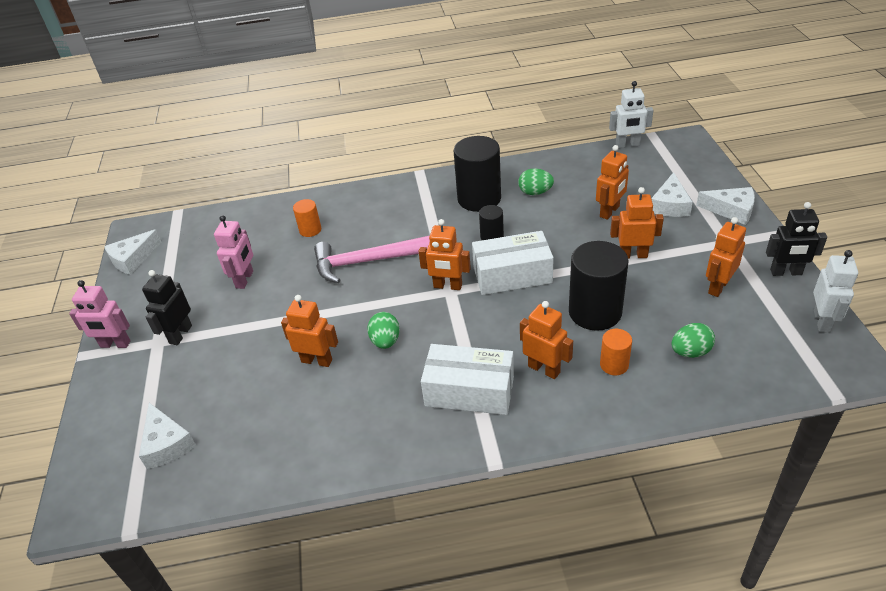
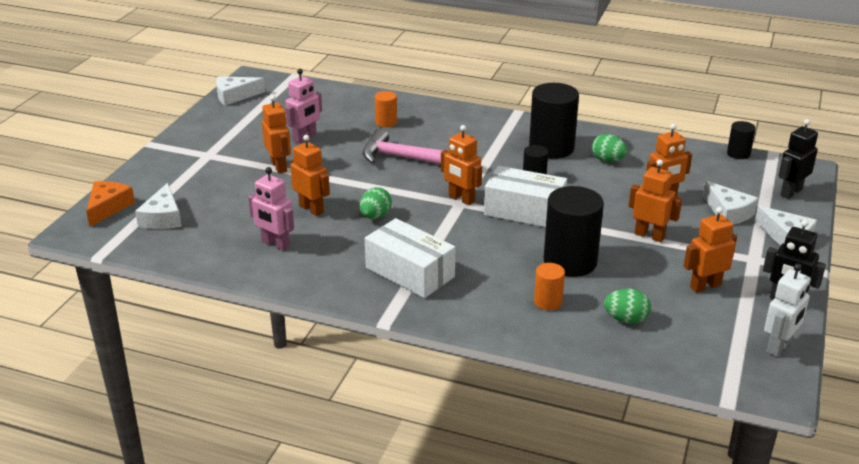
camera: 25 degrees right, 10 degrees down
pink robot [69,280,131,348] -> pink robot moved to [248,167,294,251]
black robot [142,270,192,345] -> black robot moved to [779,119,818,199]
orange robot [520,301,573,379] -> orange robot moved to [262,95,291,173]
white robot [609,81,653,148] -> black cylinder [727,121,756,159]
white cheese [651,172,693,217] -> white cheese turned 75 degrees counterclockwise [703,181,758,225]
none -> orange cheese [86,181,135,227]

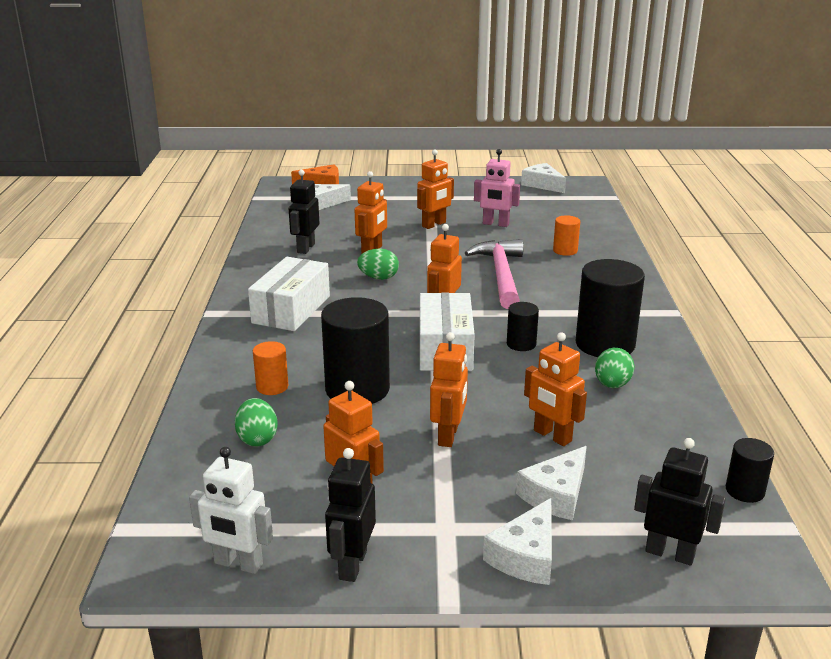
camera: 70 degrees right, 5 degrees down
pink robot [248,167,294,251] -> black robot [289,170,319,254]

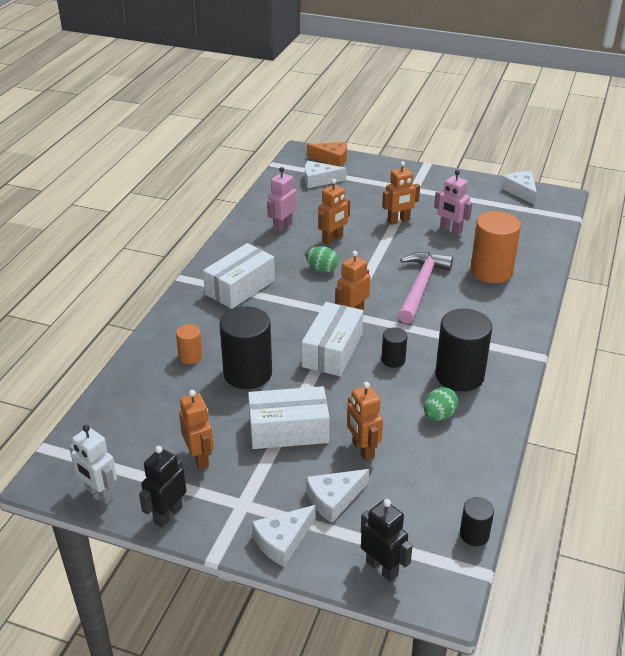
camera: 20 degrees right, 10 degrees up
green egg [235,398,278,447] -> none
black robot [289,170,319,254] -> pink robot [267,167,297,233]
orange robot [430,332,468,447] -> white box [248,386,329,449]
orange cylinder [553,215,580,256] -> orange cylinder [470,211,521,283], size x2.00

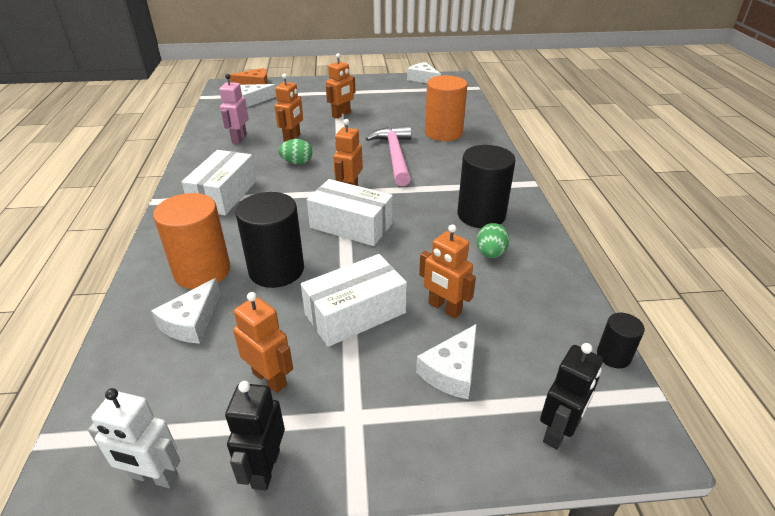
camera: 25 degrees left, 0 degrees up
orange cylinder [176,324,203,364] -> orange cylinder [153,193,230,289], size x2.00
white cheese [252,505,316,567] -> white cheese moved to [151,278,220,344]
white box [302,302,363,376] -> white box turned 60 degrees counterclockwise [307,179,393,246]
black robot [361,499,413,582] -> black robot turned 105 degrees clockwise [540,343,603,450]
black cylinder [381,327,407,368] -> none
pink robot [434,170,472,235] -> none

